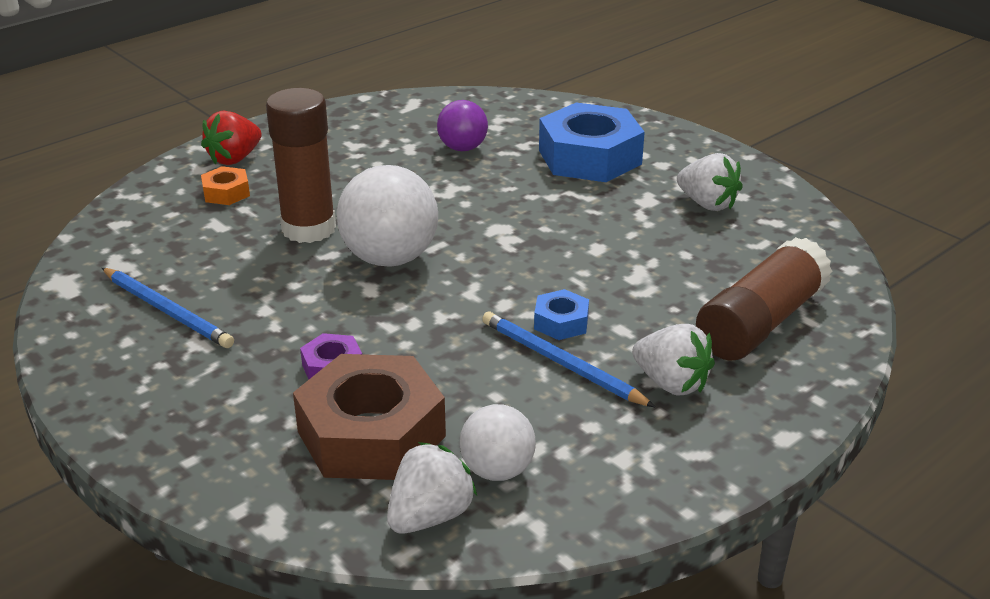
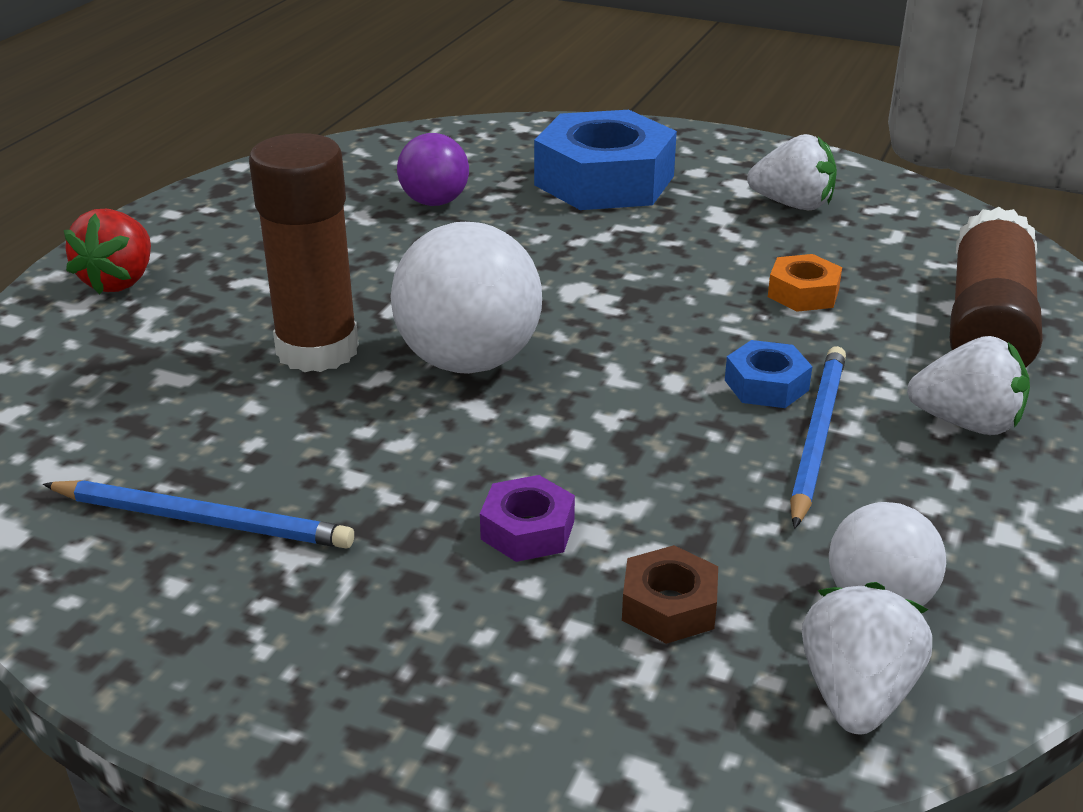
camera: 25 degrees left, 0 degrees up
orange nut [201,166,250,205] -> orange nut moved to [768,254,842,312]
brown nut [293,354,446,480] -> brown nut [622,545,718,644], size x0.46
blue pencil [482,311,656,408] -> blue pencil turned 90 degrees clockwise [790,346,846,529]

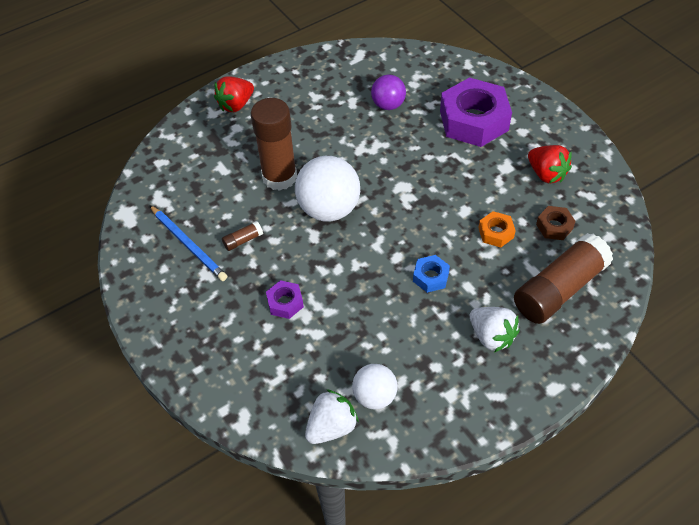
camera: 35 degrees right, 20 degrees up
blue nut [534,110,677,210] -> purple nut [440,78,512,147]
brown nut [622,545,718,644] -> brown nut moved to [536,206,576,240]
white strawberry [747,134,837,210] -> red strawberry [528,145,572,183]
blue pencil [790,346,846,529] -> none
none -> brown glue stick [222,221,263,251]

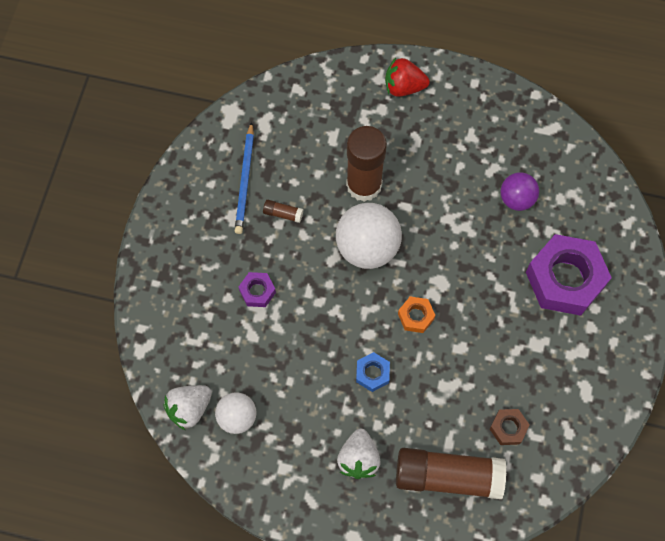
camera: 45 degrees right, 15 degrees up
white strawberry [305,389,359,444] -> white strawberry turned 135 degrees clockwise [164,385,212,430]
orange nut [479,211,516,248] -> orange nut moved to [398,296,436,333]
red strawberry [528,145,572,183] -> none

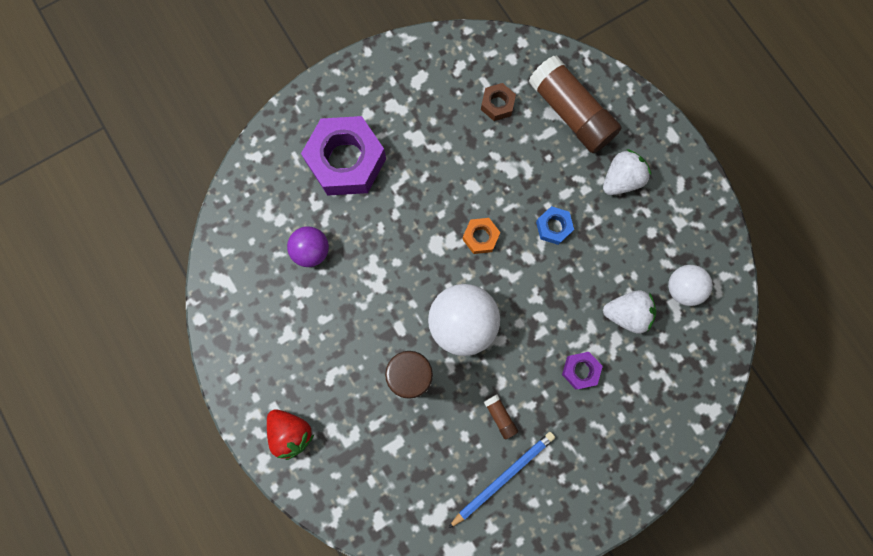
camera: 135 degrees left, 10 degrees up
white strawberry [164,385,212,430] -> white strawberry moved to [603,290,656,334]

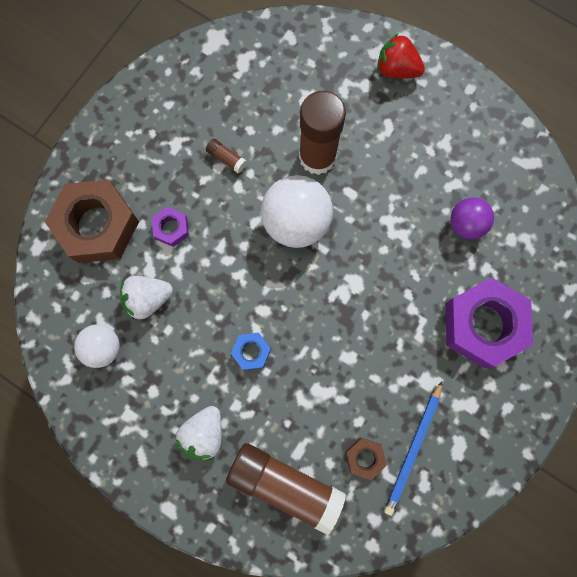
camera: 155 degrees right, 0 degrees up
blue pencil [449,432,555,528] -> blue pencil moved to [384,381,442,516]
orange nut [462,218,500,254] -> none
none -> brown nut [45,179,139,263]

